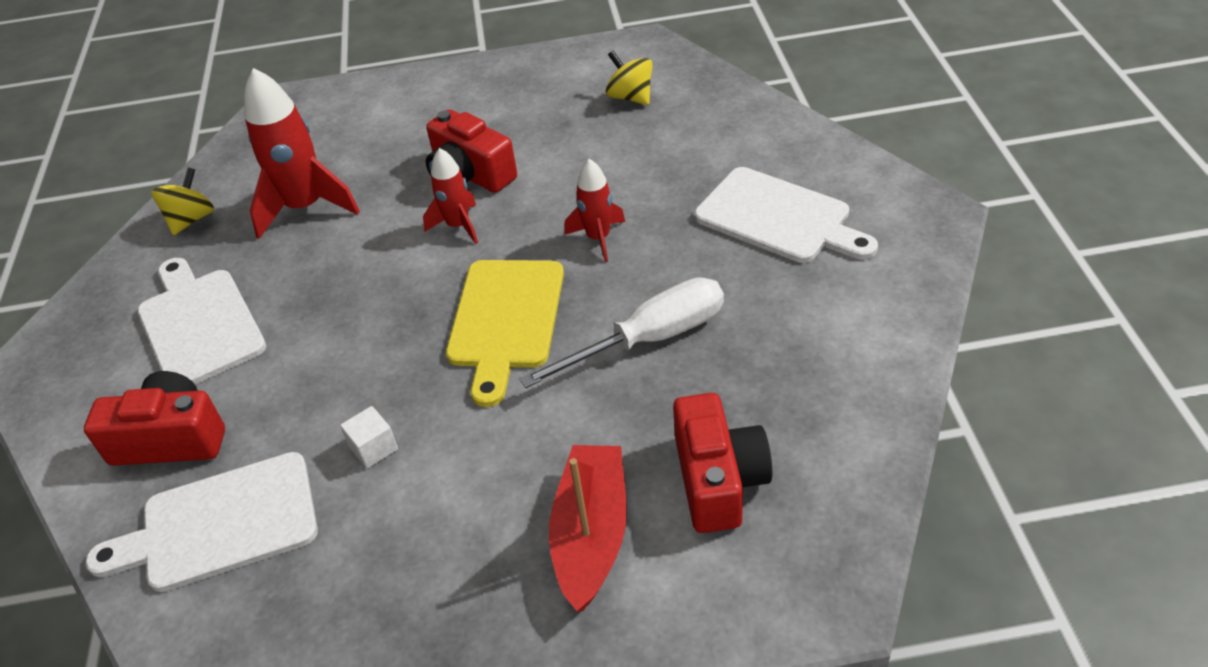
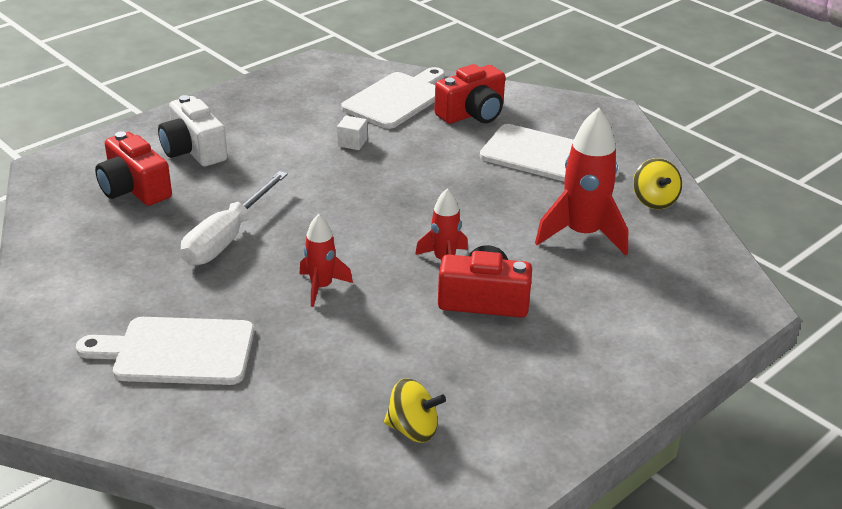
camera: 140 degrees right, 10 degrees down
yellow cutting board [446,260,564,407] -> none
red boat [549,445,627,611] -> white camera [158,95,228,166]

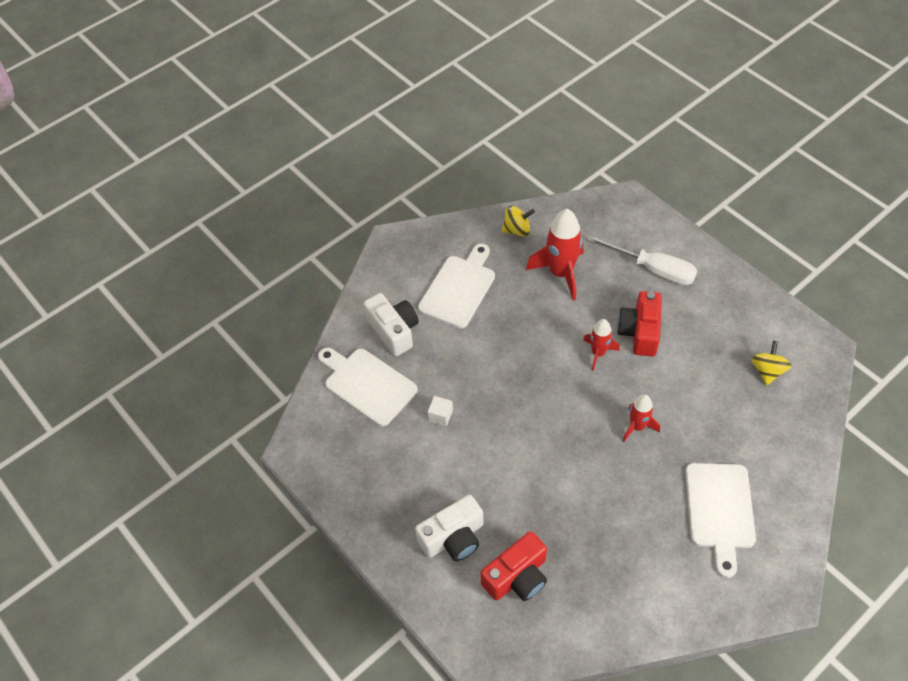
camera: 85 degrees left, 20 degrees up
white screwdriver [181,171,288,266] -> white screwdriver moved to [587,235,697,285]
red camera [434,64,505,124] -> white camera [364,293,419,356]

